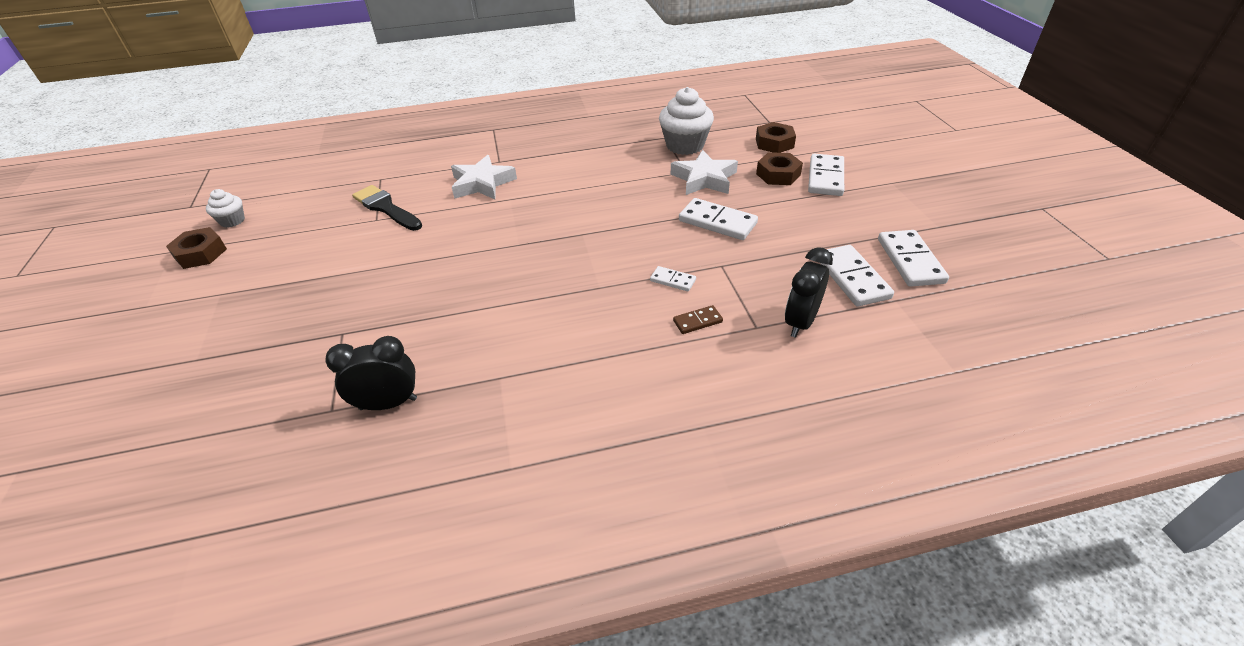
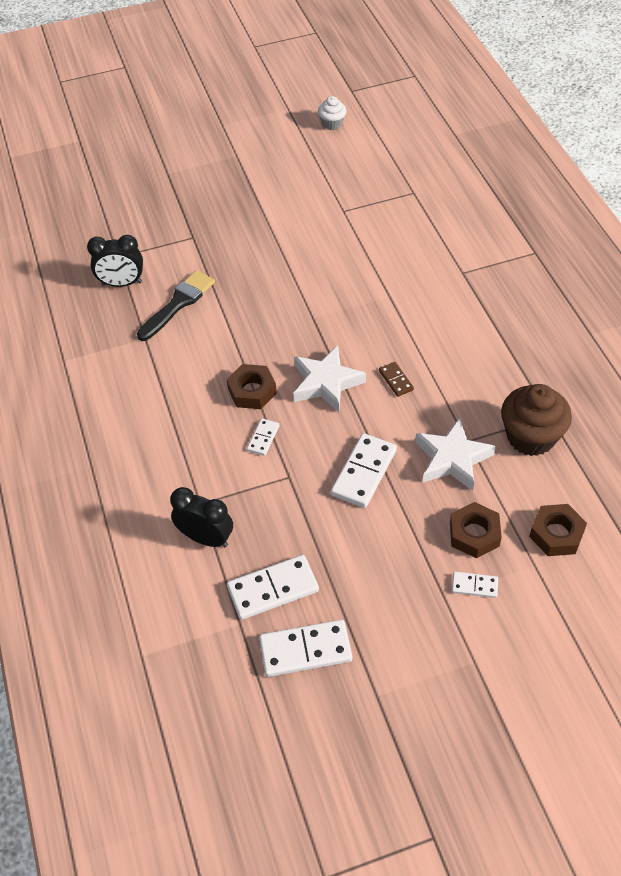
camera: 85 degrees right, 10 degrees up
brown nut [166,227,227,269] -> brown nut moved to [227,364,277,409]
black clock [325,336,417,410] -> black clock turned 105 degrees clockwise [87,235,143,287]
black brush [352,185,422,231] -> black brush moved to [137,270,215,341]
white star [451,155,517,199] -> white star moved to [293,345,366,412]
white cupcake [659,87,714,155] -> brown cupcake [501,384,572,456]
brown domino [673,305,723,334] -> brown domino moved to [379,362,414,397]
white domino [808,154,844,196] -> white domino [452,572,498,598], size x0.53

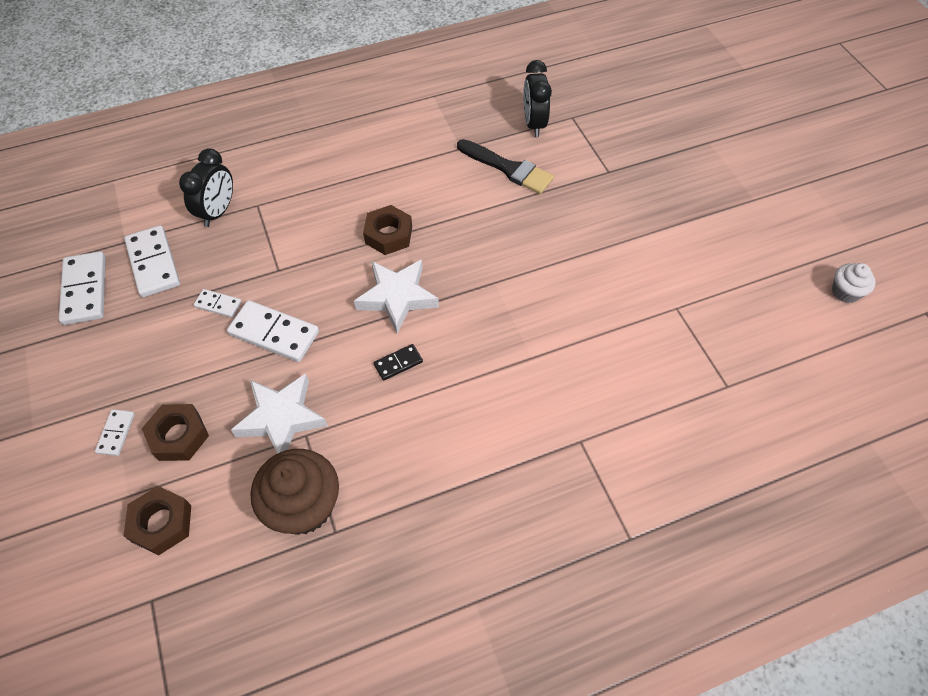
camera: 85 degrees right, 5 degrees up
white domino [247,418,279,456] -> white domino moved to [194,289,242,318]
brown domino [379,362,414,397] -> black domino [374,344,423,381]

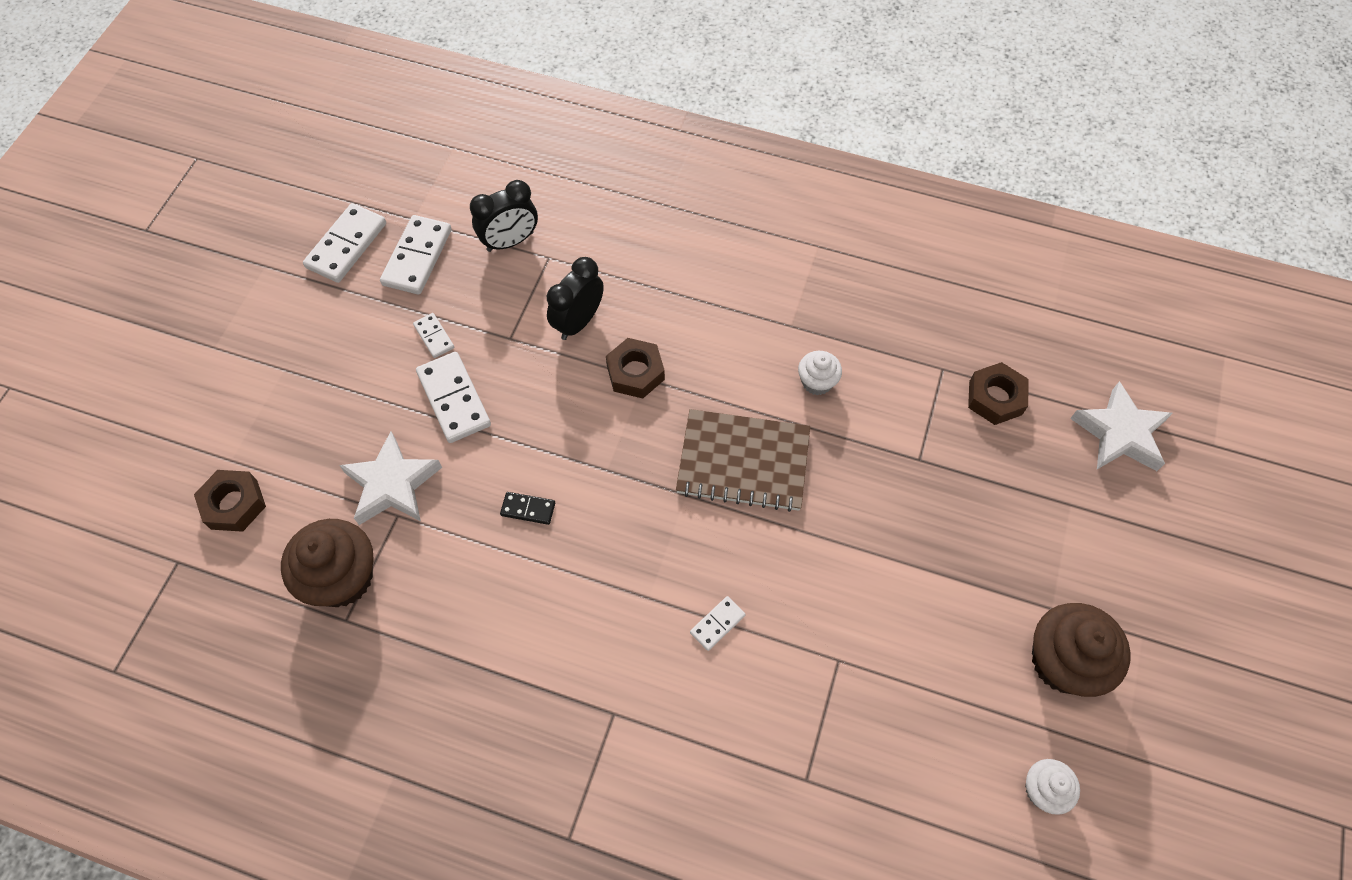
camera: 40 degrees right, 5 degrees up
white domino [95,409,135,456] -> white domino moved to [690,596,746,651]
brown nut [142,404,209,461] -> brown nut moved to [968,362,1028,425]
white star [354,259,439,334] -> white star moved to [1070,381,1173,471]
black brush [457,139,554,194] -> white cupcake [798,351,842,395]
black clock [523,60,552,137] -> black clock moved to [547,257,604,340]
none -> brown notebook [676,409,810,512]
none -> brown cupcake [1032,603,1131,697]

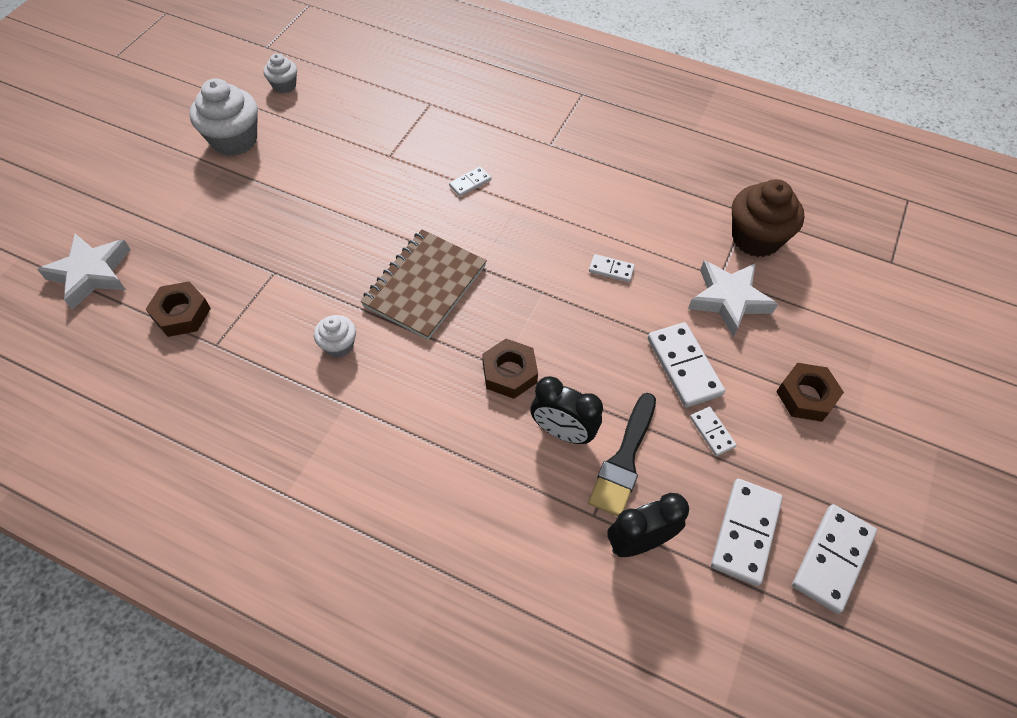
camera: 175 degrees left, 5 degrees down
brown nut [194,470,266,532] -> brown nut moved to [776,363,844,422]
black domino [500,492,555,525] -> white domino [589,254,635,282]
black clock [547,257,604,340] -> black clock turned 75 degrees clockwise [530,376,603,444]
brown notebook [676,409,810,512] -> brown notebook turned 75 degrees counterclockwise [360,229,487,340]
brown cupcake [1032,603,1131,697] -> white cupcake [190,78,258,156]
none -> black brush [588,393,656,516]

